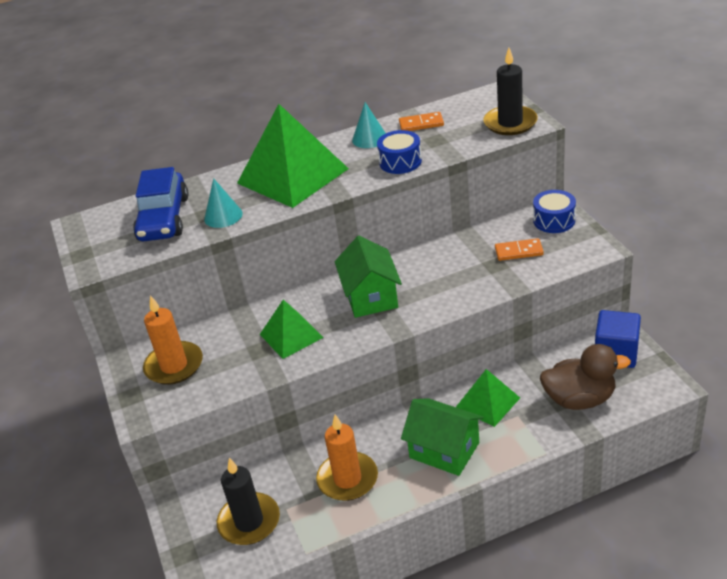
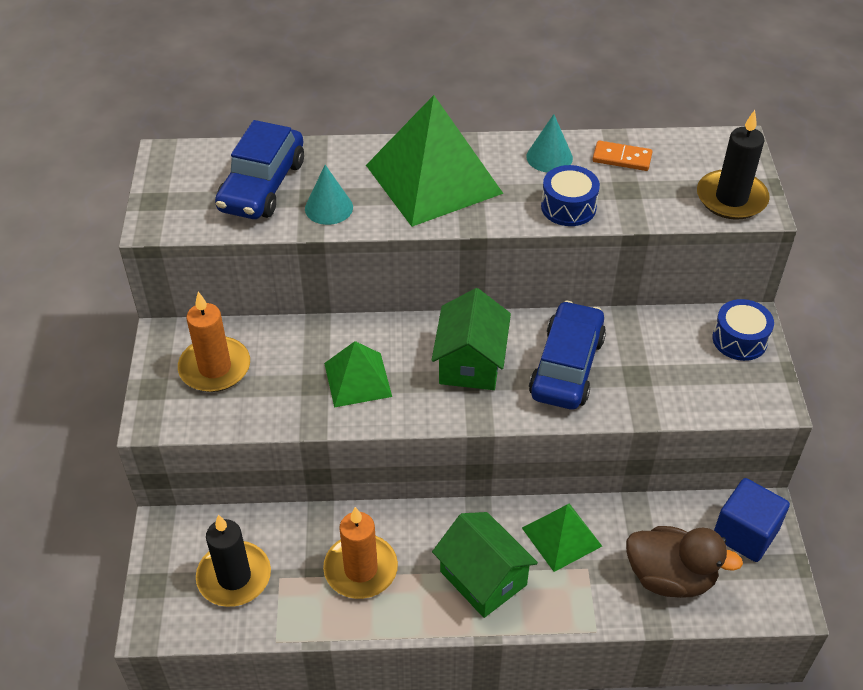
camera: 15 degrees right, 10 degrees up
orange domino [495,238,544,261] -> none
none -> blue car [529,301,606,410]

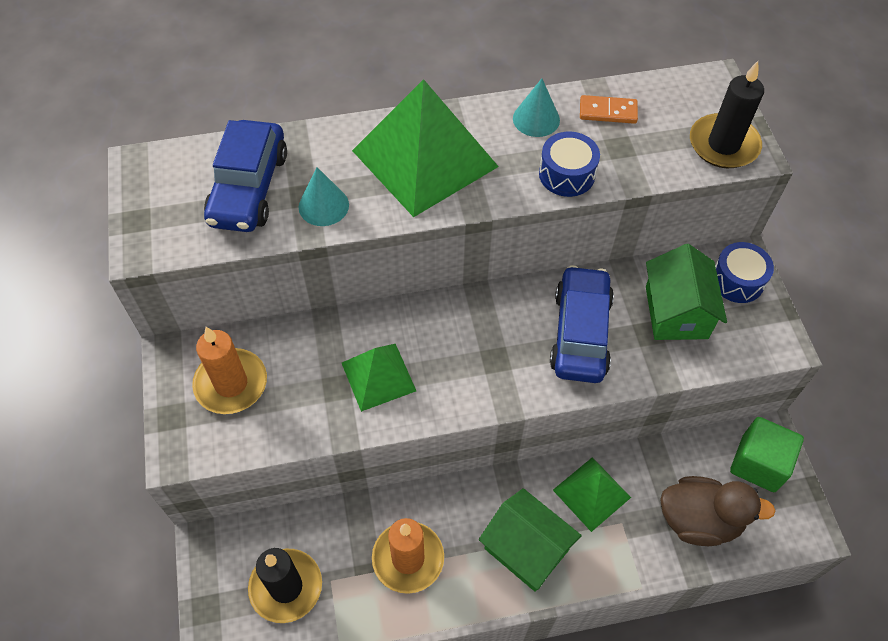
camera: 10 degrees left, 10 degrees up
green house [431,288,511,390] -> green house moved to [646,244,727,340]
blue cube [714,478,790,562] -> green cube [730,417,804,492]

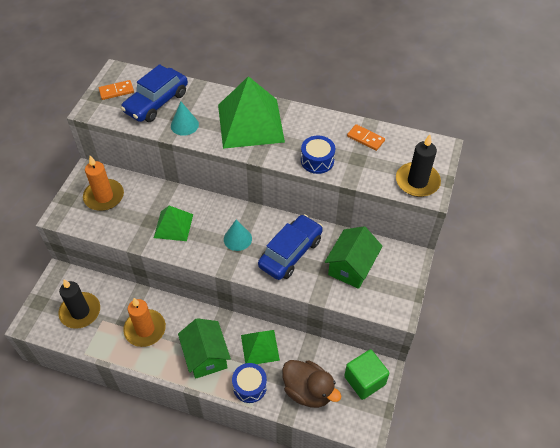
camera: 30 degrees right, 5 degrees down
turquoise cone [513,78,560,137] -> turquoise cone moved to [224,220,252,251]
blue drum [715,242,774,303] -> blue drum moved to [232,363,267,403]
none -> orange domino [99,80,134,100]

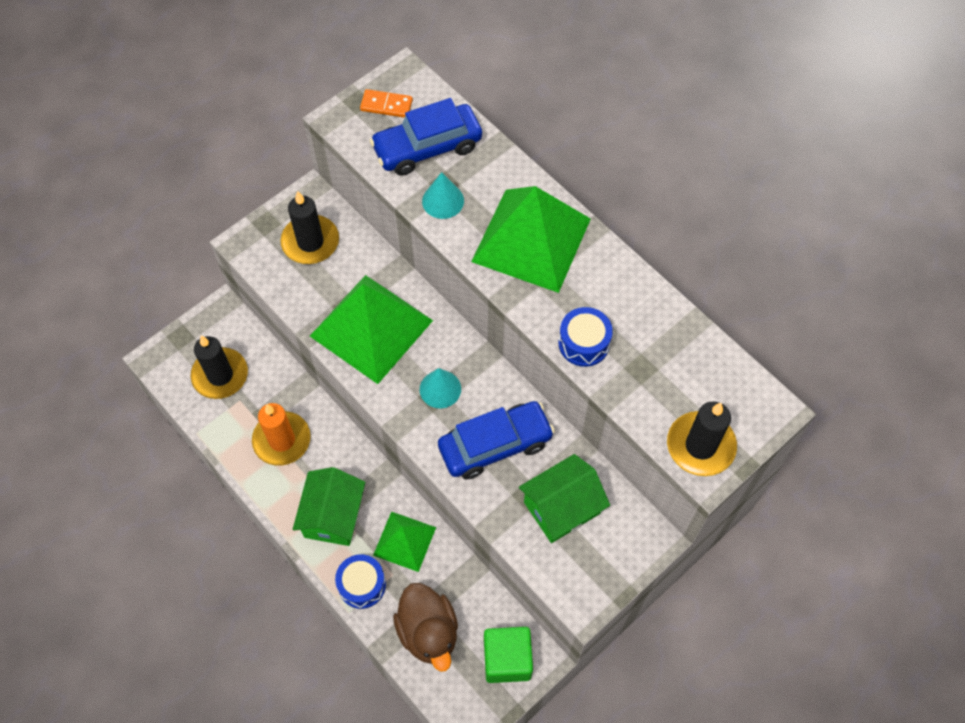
camera: 30 degrees right, 10 degrees up
orange candle [83,156,124,211] -> black candle [280,191,339,264]
green pyramid [154,206,193,241] -> green pyramid [310,275,433,384], size x1.81
orange domino [347,124,385,151] -> none

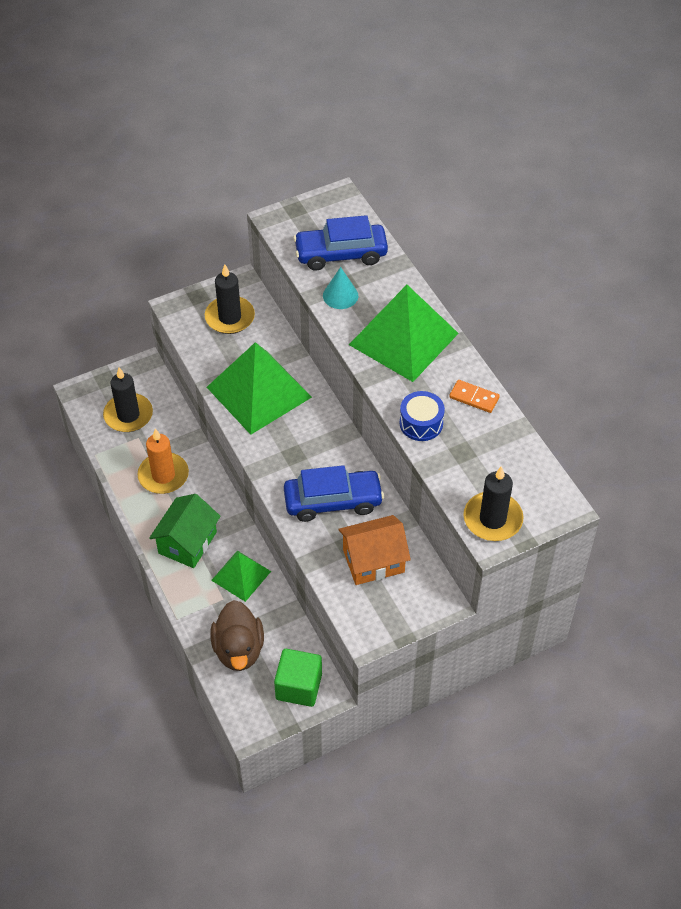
camera: 15 degrees right, 10 degrees down
blue drum [335,554,386,609] -> none
orange domino [360,89,413,118] -> orange domino moved to [449,380,500,413]
turquoise cone [420,368,461,408] -> none
green house [519,454,610,543] -> orange house [338,515,411,585]

